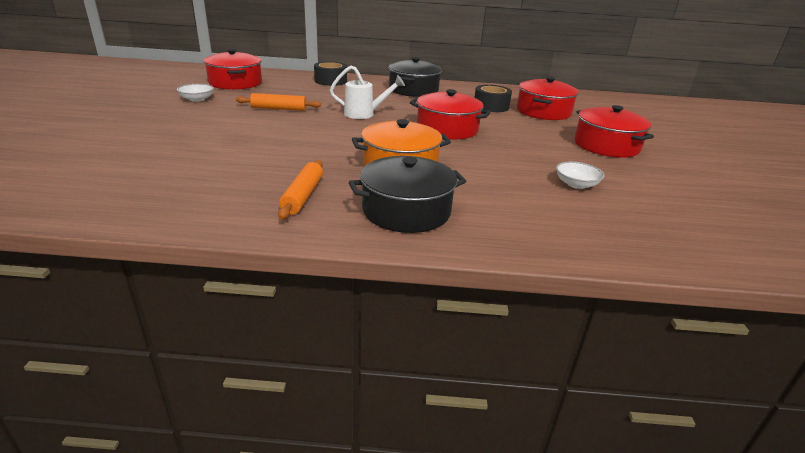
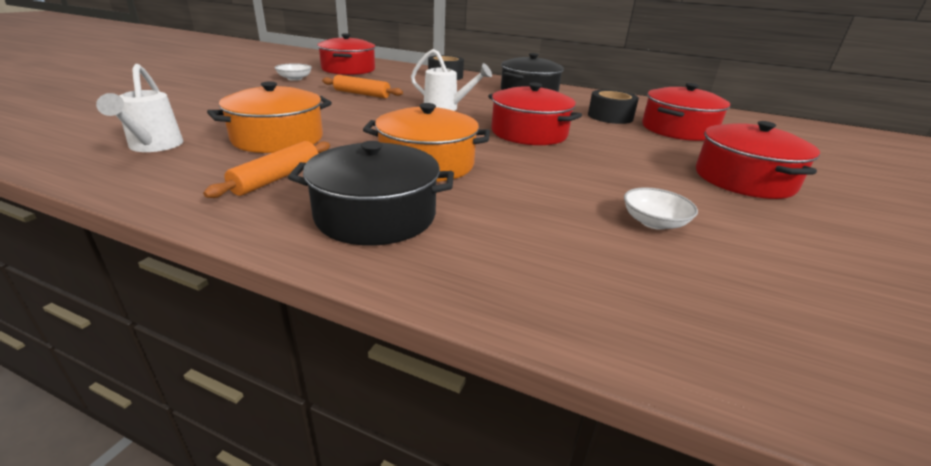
camera: 20 degrees right, 0 degrees up
none -> white watering can [96,64,183,152]
none -> orange pot [207,82,332,153]

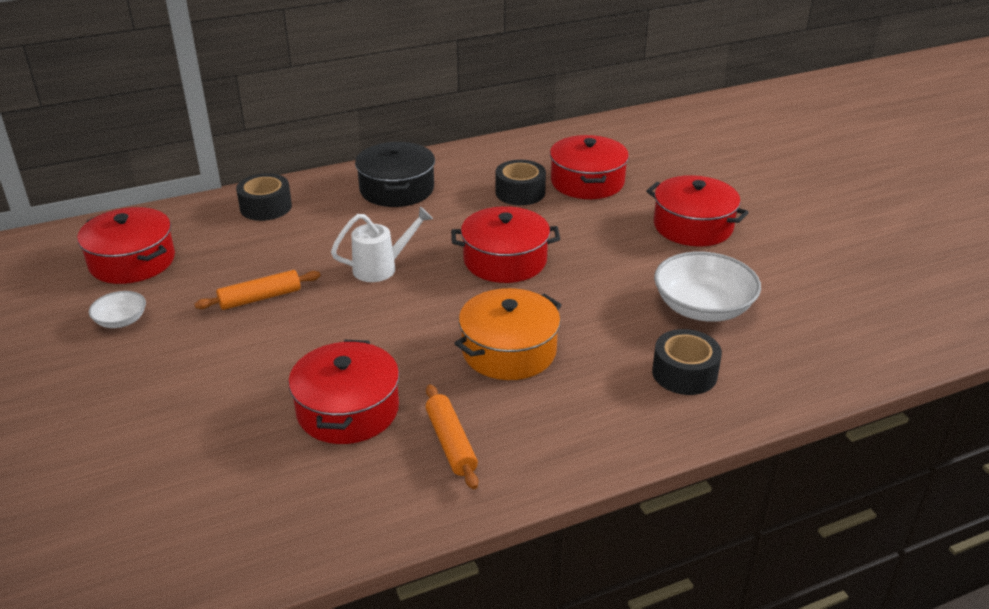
camera: 45 degrees left, 5 degrees up
white watering can [96,64,183,152] -> none
orange pot [207,82,332,153] -> red pot [288,340,399,444]
black pot [288,141,454,245] -> none
white bowl [624,187,698,230] -> white bowl [654,252,761,322], size x1.94
none -> black tape [652,329,722,395]

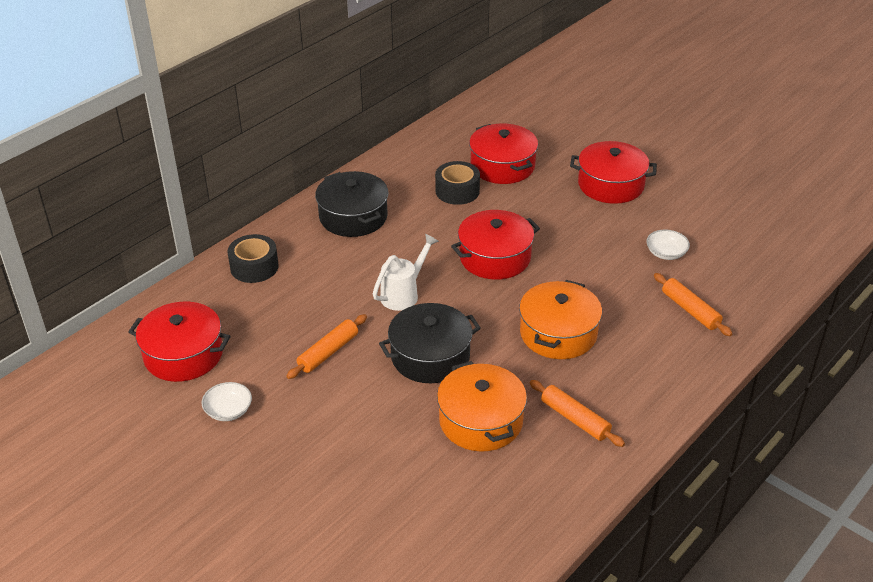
camera: 25 degrees left, 5 degrees up
red pot [288,340,399,444] -> orange pot [437,361,527,452]
black tape [652,329,722,395] -> orange rolling pin [654,273,732,336]
white bowl [654,252,761,322] -> white bowl [646,230,690,260], size x0.52
none -> black pot [379,303,481,383]

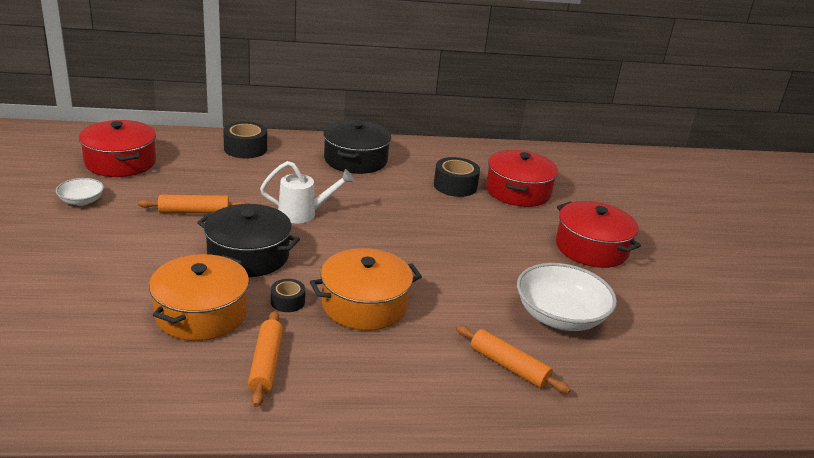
camera: 40 degrees right, 10 degrees down
red pot [451,210,540,280] -> none
white bowl [646,230,690,260] -> white bowl [517,263,617,331], size x1.94
orange rolling pin [654,273,732,336] -> orange rolling pin turned 60 degrees counterclockwise [456,325,571,394]
none -> black tape [271,279,305,312]

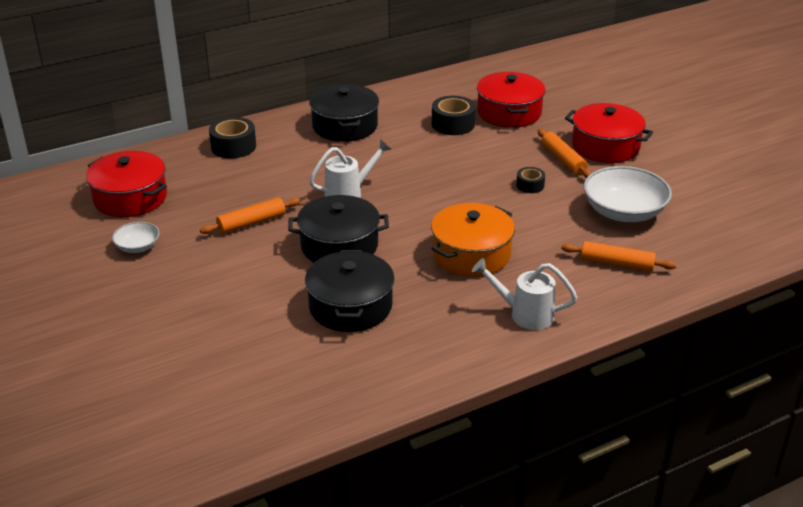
camera: 20 degrees left, 5 degrees up
orange pot [149,254,249,341] -> black pot [305,250,394,332]
orange rolling pin [248,311,283,407] -> orange rolling pin moved to [538,129,592,178]
black tape [271,279,305,312] -> black tape moved to [516,167,545,193]
none -> white watering can [472,258,577,330]

